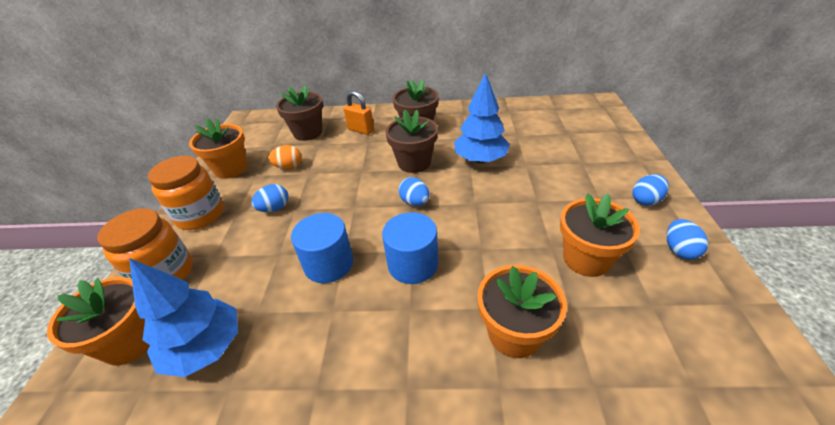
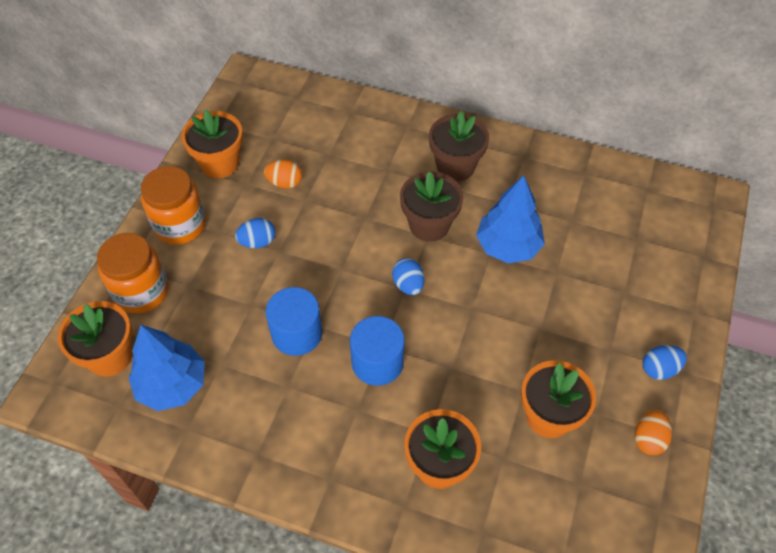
camera: 15 degrees right, 15 degrees up
brown flower pot [276,85,323,141] -> none
orange padlock [344,91,374,135] -> none
blue egg [666,219,708,260] -> orange egg [635,410,672,455]

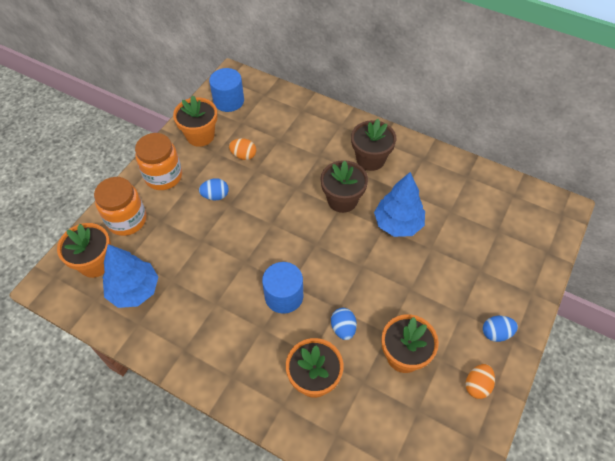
camera: 10 degrees right, 0 degrees up
blue cylinder [266,287,322,356] -> blue cylinder moved to [209,68,244,112]
blue egg [392,258,424,295] -> blue egg moved to [331,308,357,340]

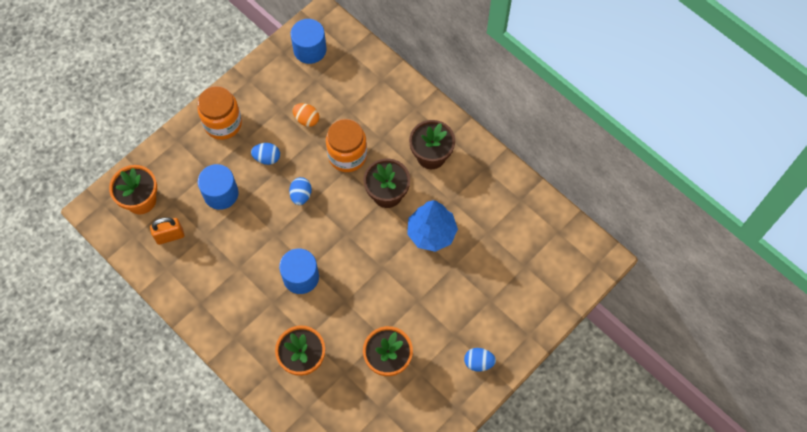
camera: 15 degrees right, 10 degrees up
orange jar [94,177,147,236] -> orange jar moved to [326,119,367,172]
blue tree [103,244,158,308] -> orange padlock [150,217,184,245]
orange flower pot [173,96,218,147] -> none
blue egg [331,308,357,340] -> blue egg moved to [289,177,312,205]
orange egg [466,364,495,399] -> none
none -> blue cylinder [198,164,239,210]

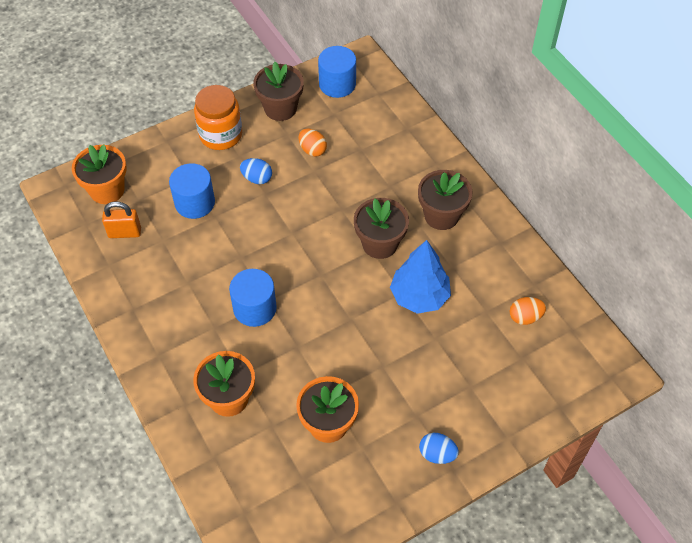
camera: 15 degrees right, 10 degrees down
blue egg [289,177,312,205] -> none
orange jar [326,119,367,172] -> none
none -> brown flower pot [253,62,304,121]
none -> orange egg [510,297,546,325]

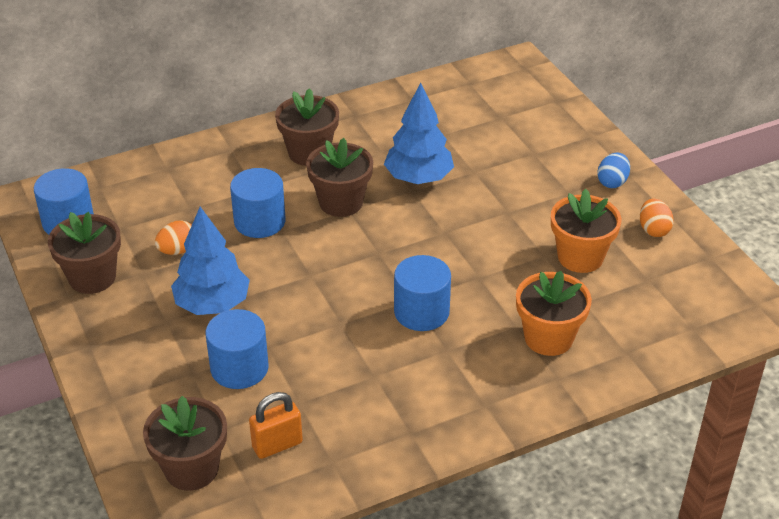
camera: 85 degrees left, 15 degrees down
orange flower pot [72,145,127,204] -> brown flower pot [143,396,227,491]
orange padlock [102,201,141,238] -> orange padlock turned 60 degrees clockwise [249,392,303,459]
orange jar [194,85,242,150] -> none
blue egg [240,158,272,184] -> blue tree [171,207,250,315]
orange egg [510,297,546,325] -> orange egg moved to [640,199,674,237]
none -> blue cylinder [230,168,285,238]

